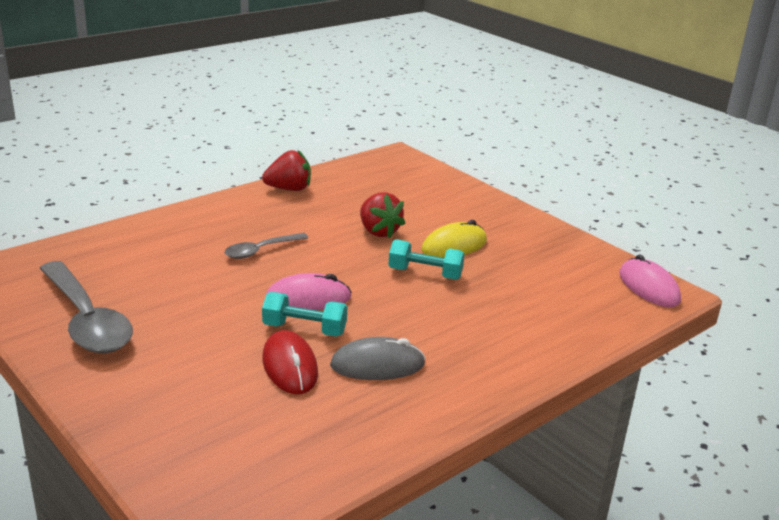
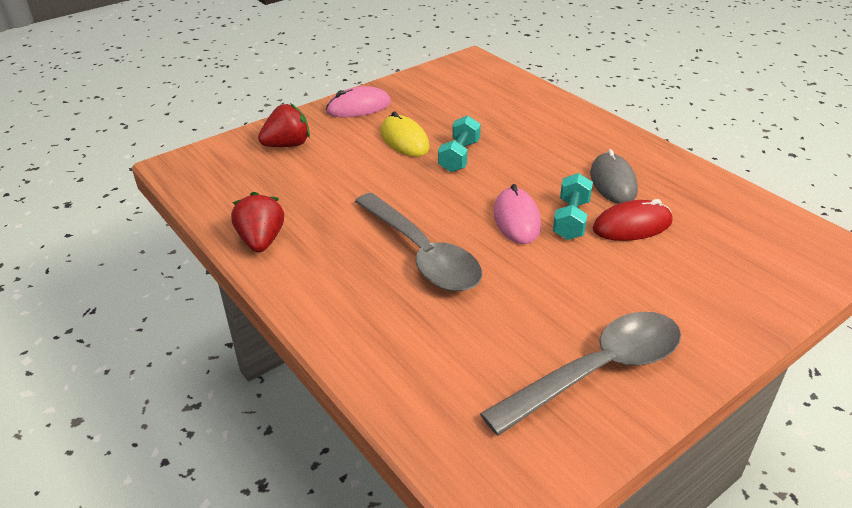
camera: 85 degrees left, 10 degrees up
grey spoon [224,233,308,259] -> grey spoon [355,193,482,291], size x1.88
red strawberry [360,192,406,238] -> red strawberry moved to [258,103,310,147]
pink mouse [619,254,681,307] -> pink mouse moved to [326,86,391,117]

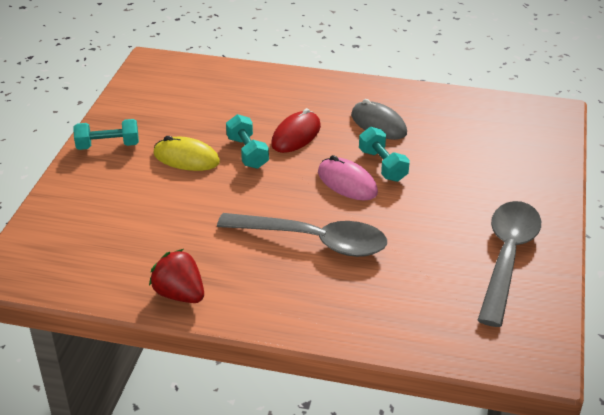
camera: 40 degrees left, 0 degrees up
red strawberry [258,103,310,147] -> none
pink mouse [326,86,391,117] -> turquoise dumbbell [73,119,139,150]
red mouse [593,199,673,241] -> red mouse moved to [271,108,321,153]

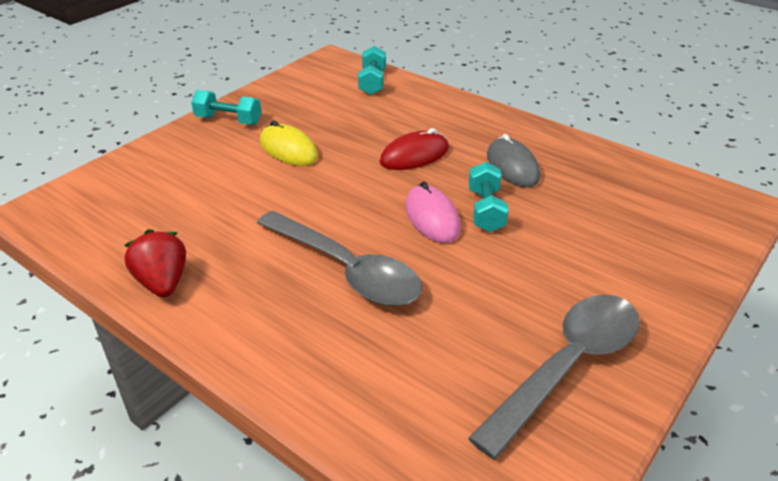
camera: 25 degrees right, 0 degrees up
turquoise dumbbell [226,114,269,169] -> turquoise dumbbell moved to [358,46,386,95]

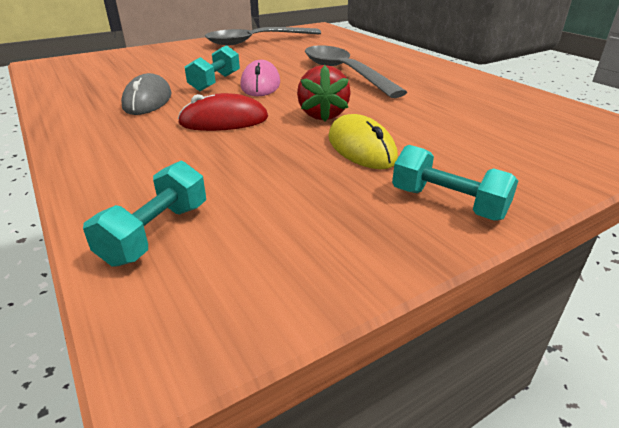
camera: 160 degrees left, 5 degrees down
red strawberry [124,229,186,297] -> red strawberry moved to [297,65,351,122]

